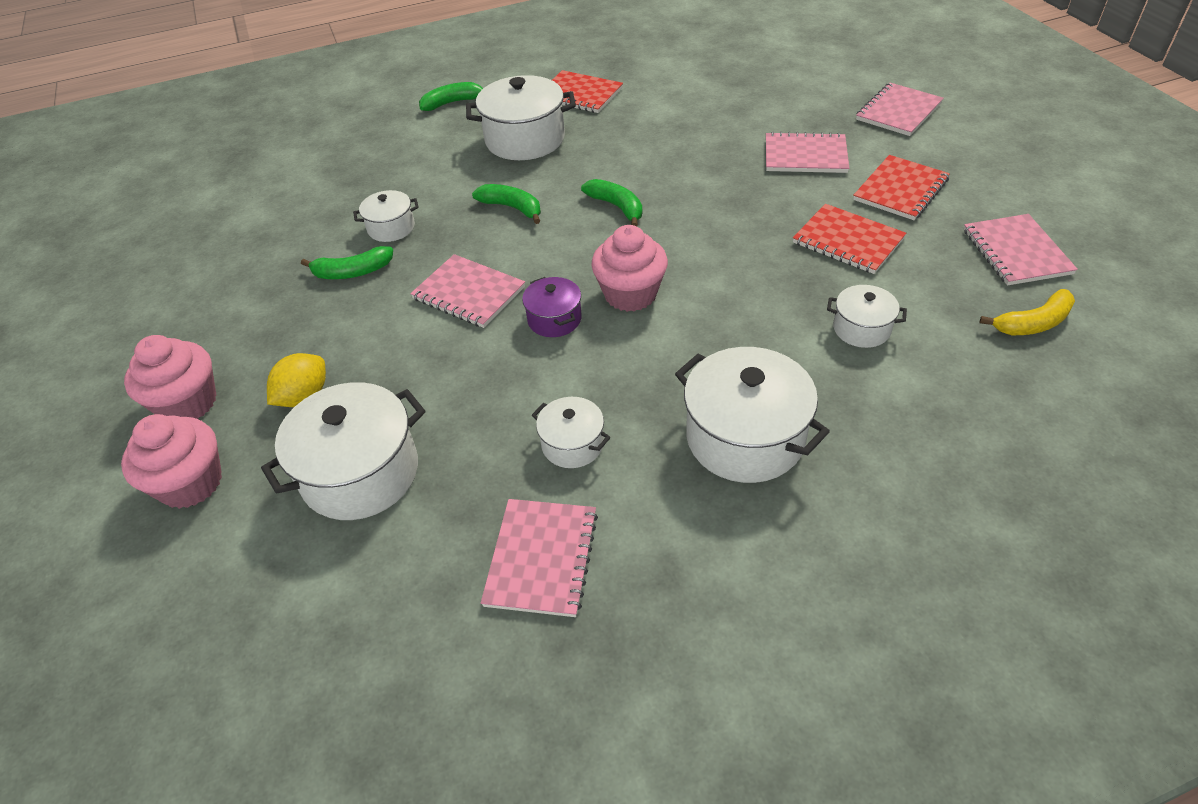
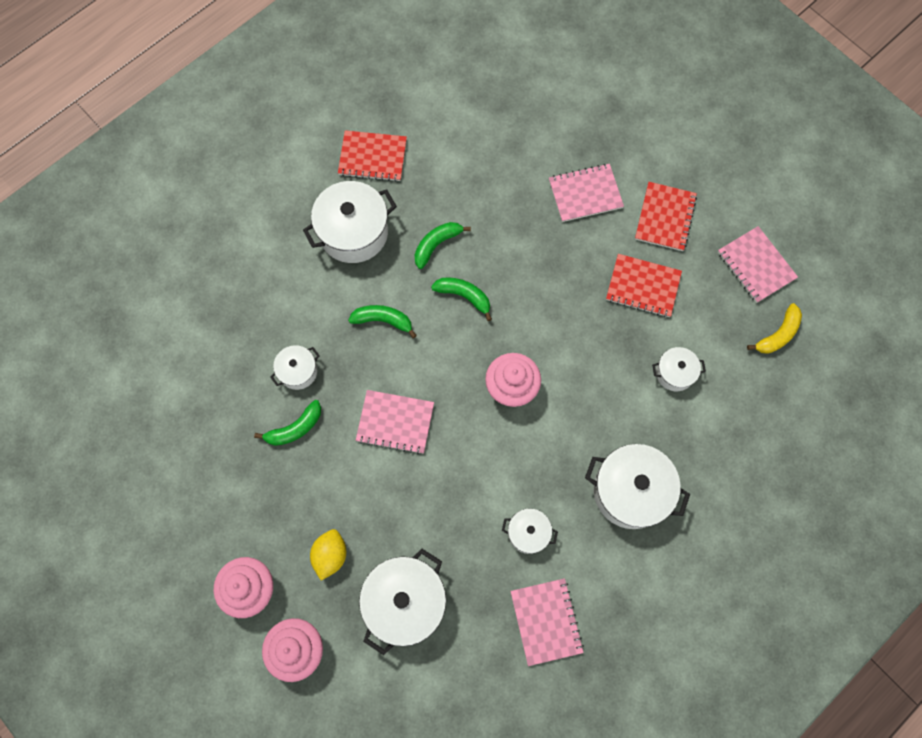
camera: 25 degrees left, 25 degrees up
green banana [419,82,483,111] -> green banana moved to [415,222,471,269]
purple pot [522,277,582,337] -> none
pink notebook [856,83,944,136] -> none

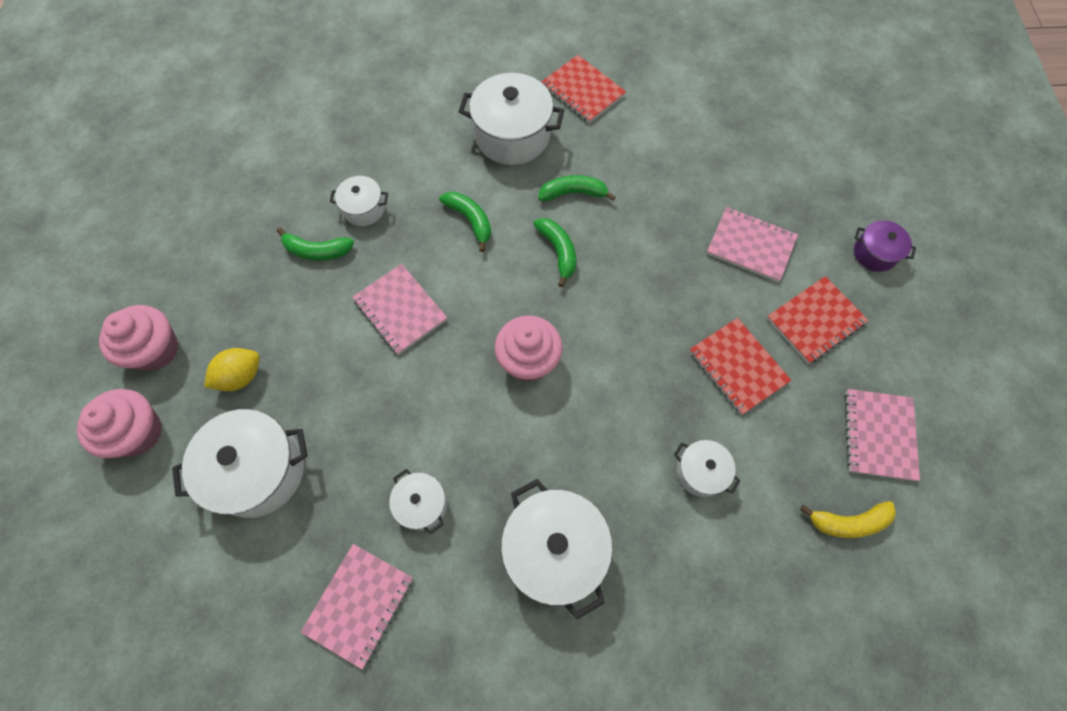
camera: 40 degrees right, 5 degrees down
none -> purple pot [854,220,916,272]

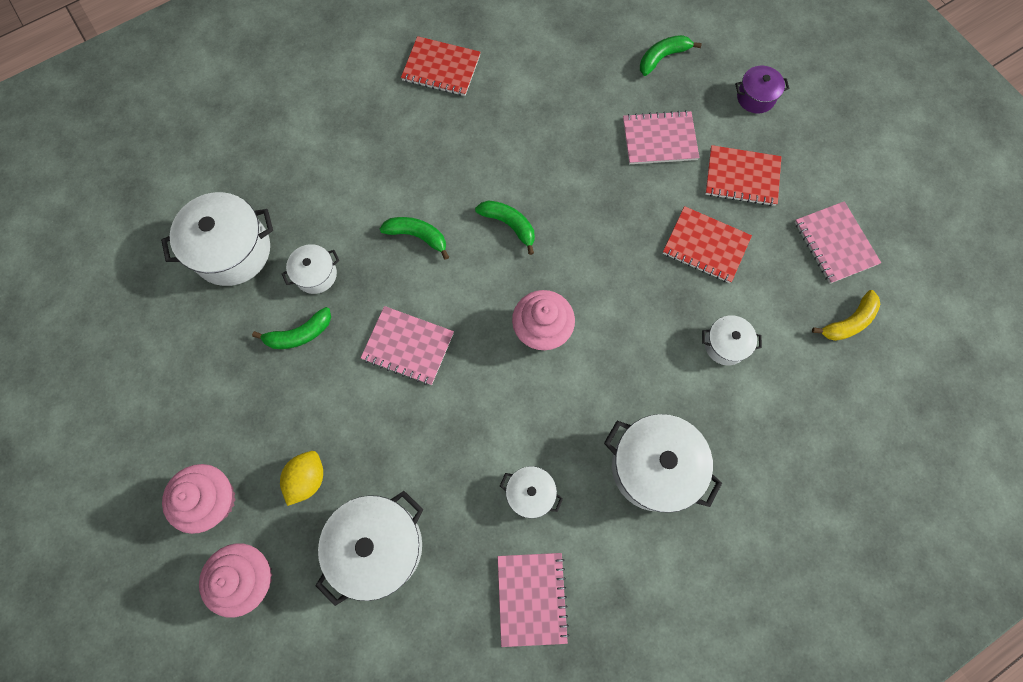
camera: 30 degrees left, 5 degrees up
white pot [458,73,564,165] -> white pot moved to [161,192,273,286]
green banana [538,175,616,201] -> green banana moved to [640,35,702,76]
red notebook [767,276,869,364] -> red notebook turned 75 degrees clockwise [705,145,782,206]

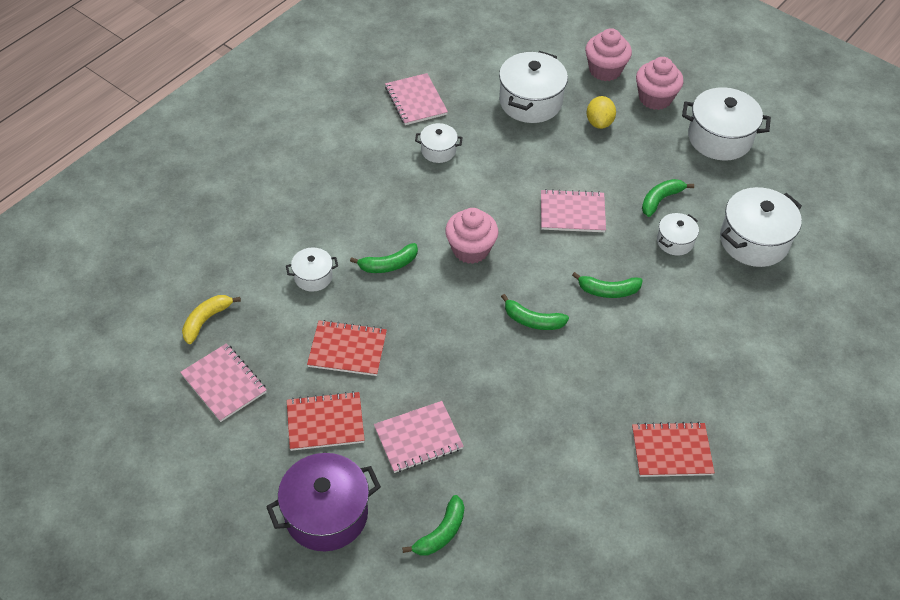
camera: 160 degrees right, 20 degrees down
white pot [604,414,722,513] -> white pot moved to [682,87,771,161]
purple pot [735,66,789,113] -> purple pot [266,453,381,551], size x1.87
none -> green banana [350,243,418,273]

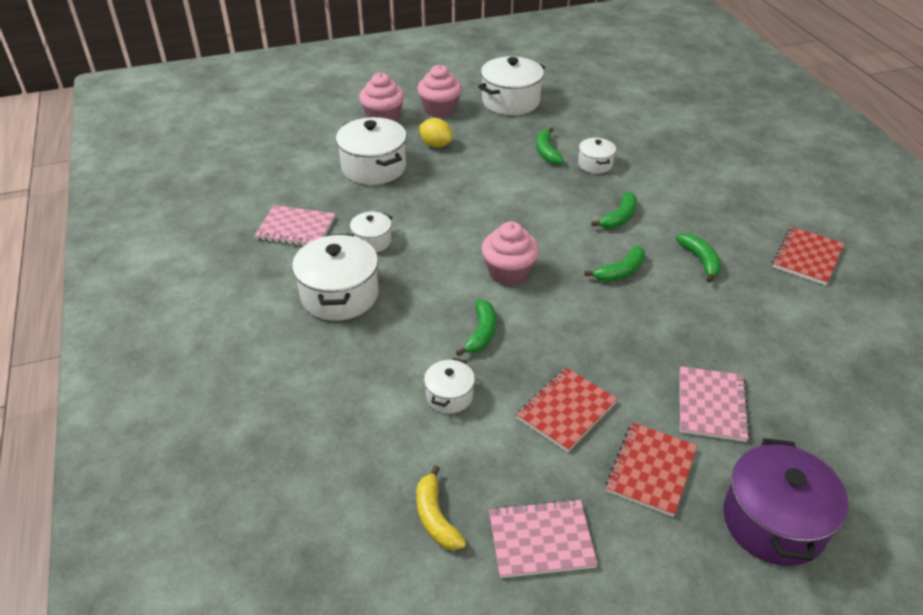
camera: 55 degrees left, 10 degrees down
green banana [402,495,464,555] -> green banana moved to [676,233,721,283]
pink notebook [541,189,606,232] -> none
white pot [720,187,802,267] -> white pot moved to [292,234,379,321]

